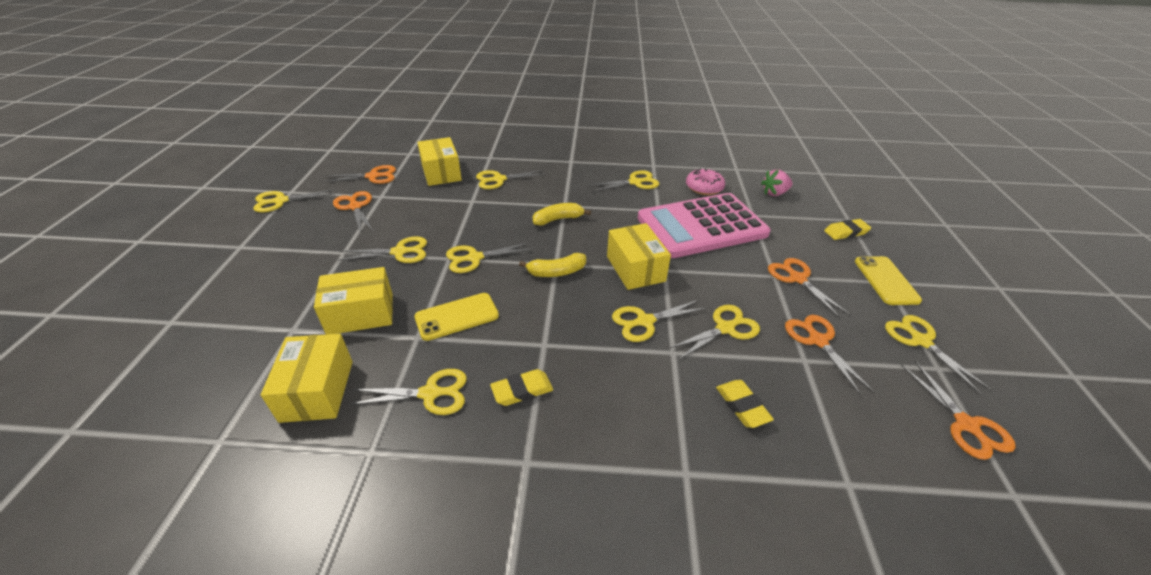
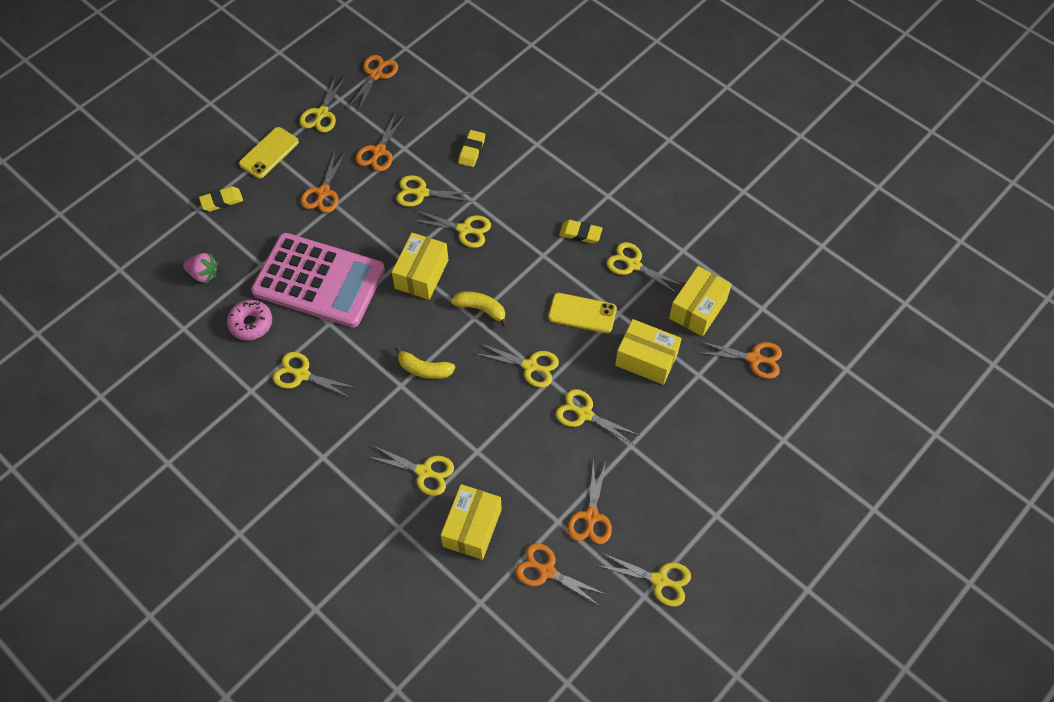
camera: 140 degrees left, 20 degrees up
yellow eraser [824,219,871,240] -> yellow eraser turned 45 degrees counterclockwise [199,186,243,212]
none -> orange scissors [697,341,782,379]

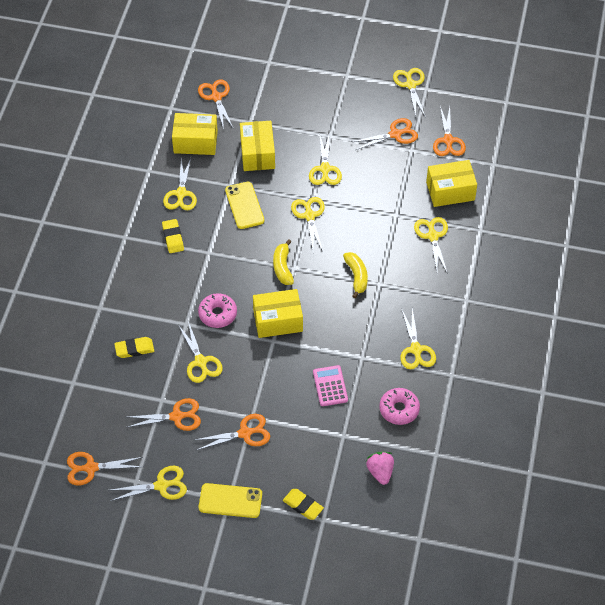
camera: 120 degrees left, 5 degrees down
pink calculator [251,233,385,327] -> pink calculator [313,365,348,406], size x0.40
yellow scissors [412,210,491,248] -> pink donut [198,293,237,328]

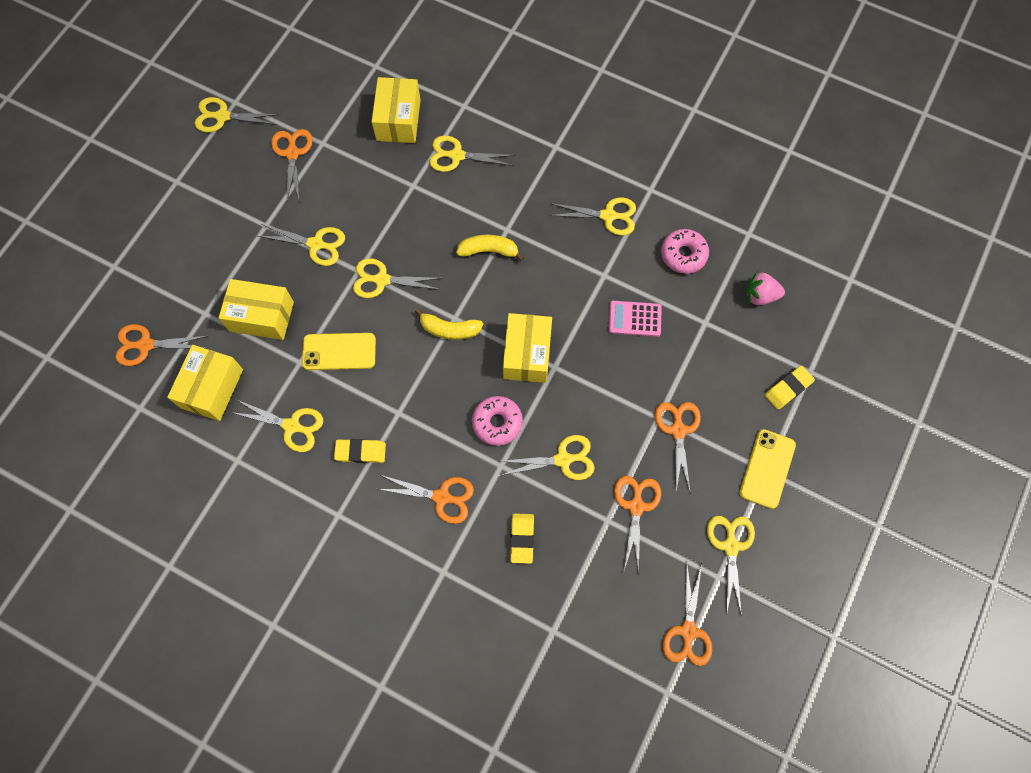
camera: 75 degrees left, 15 degrees up
orange scissors [433,106,466,156] -> orange scissors moved to [378,475,474,524]

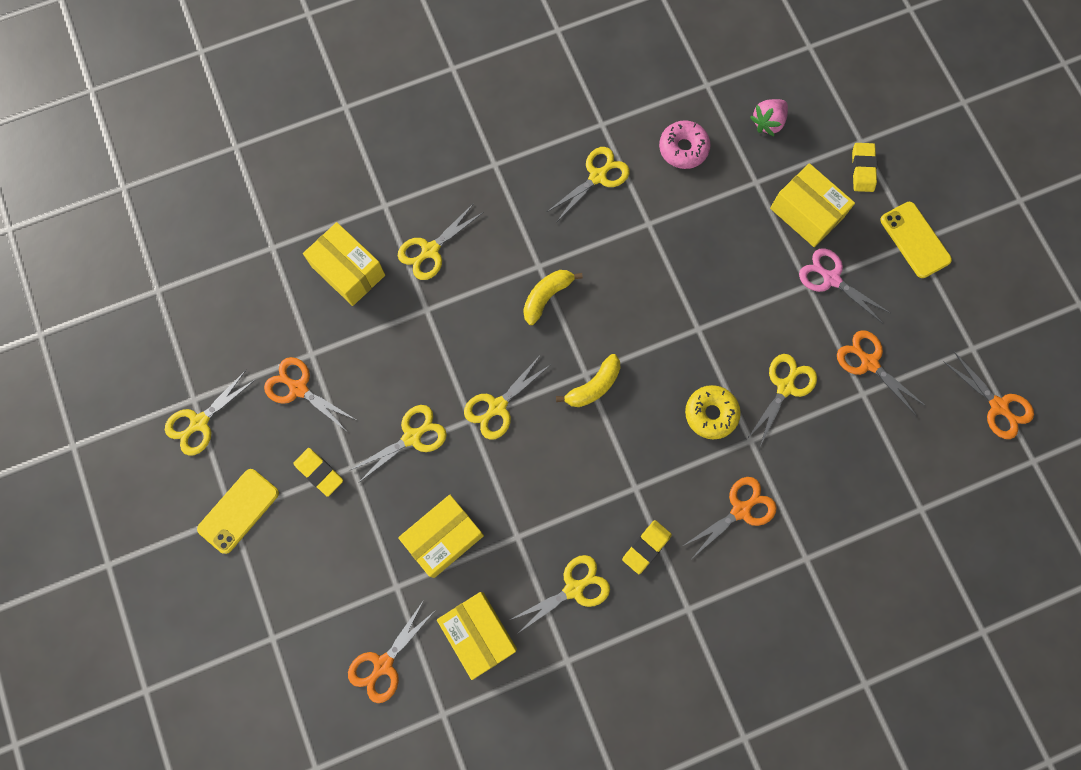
camera: 50 degrees left, 5 degrees up
yellow phone [302,333,376,370] -> yellow phone moved to [197,469,279,554]
pink donut [472,396,523,446] -> yellow donut [685,385,741,439]
yellow box [503,313,552,383] -> yellow box moved to [770,163,855,247]
yellow eraser [510,513,534,564] -> yellow eraser moved to [293,448,343,497]
pink calculator [609,301,662,337] -> none
orange scissors [655,402,701,494] -> pink scissors [799,248,890,324]
yellow scissors [707,516,755,616] -> none

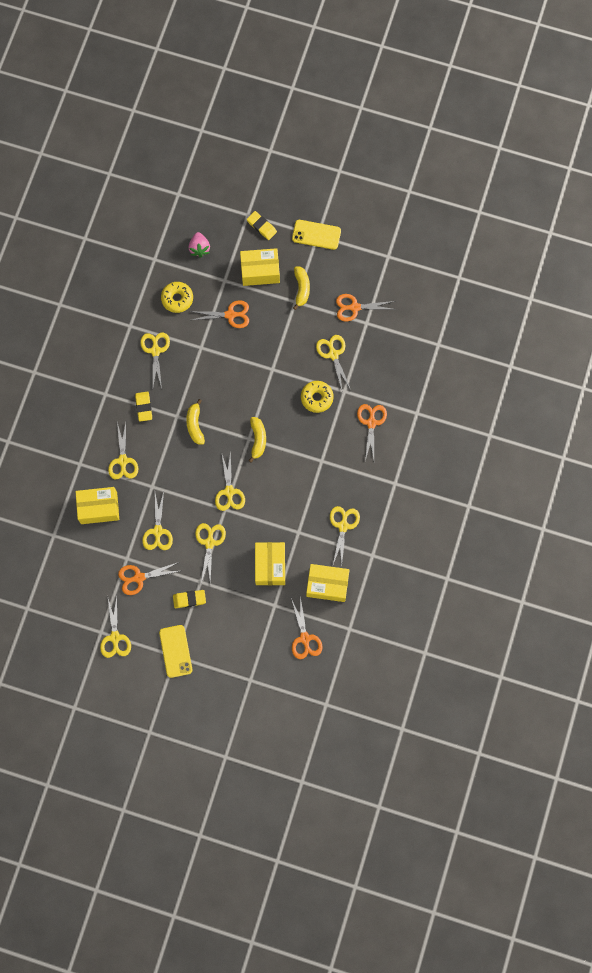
camera: 50 degrees left, 0 degrees up
yellow eraser [622,520,672,574] -> yellow eraser moved to [135,392,152,422]
pink donut [659,120,711,169] -> yellow donut [161,282,193,313]
pink scissors [799,248,890,324] -> yellow banana [293,266,310,310]
orange scissors [943,352,1034,439] -> orange scissors moved to [189,300,249,328]
none -> yellow scissors [142,492,173,550]

